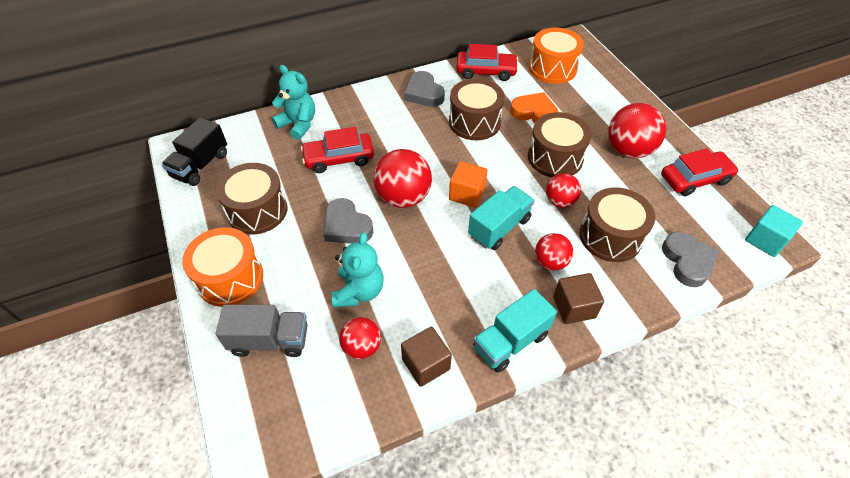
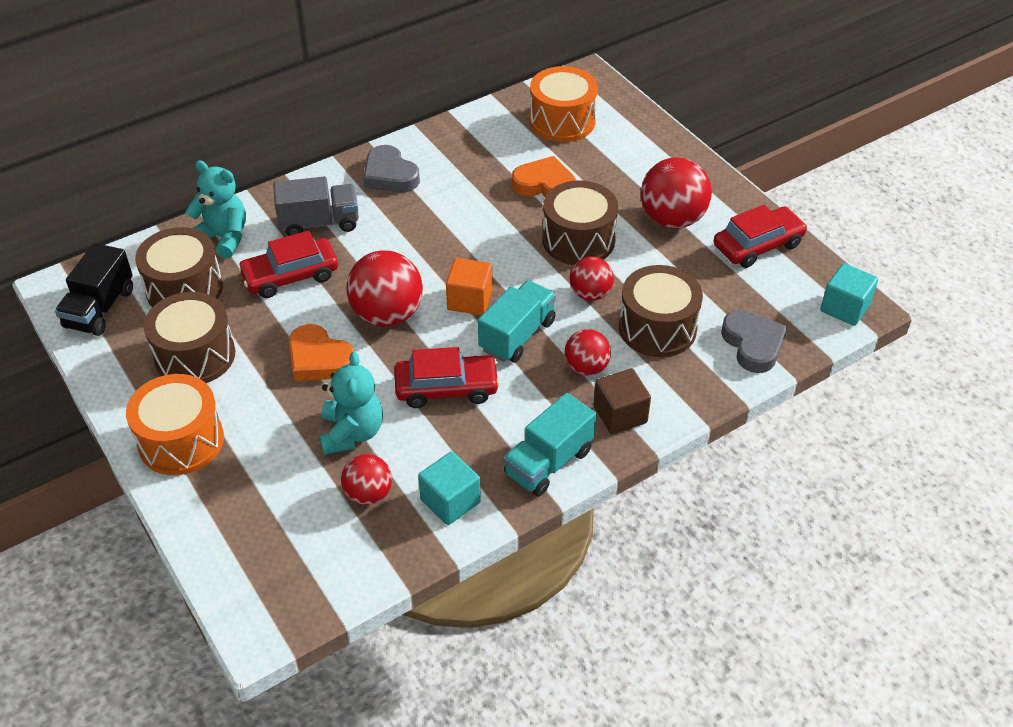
camera: 10 degrees left, 5 degrees down
grey truck [216,305,308,357] -> grey truck moved to [273,176,359,236]
grey heart [323,198,373,244] -> orange heart [289,324,354,381]
brown cube [401,327,452,387] -> turquoise cube [418,451,481,525]
brown drum [449,78,505,140] -> brown drum moved to [135,227,223,307]
red car [456,44,519,81] -> red car moved to [394,347,500,408]

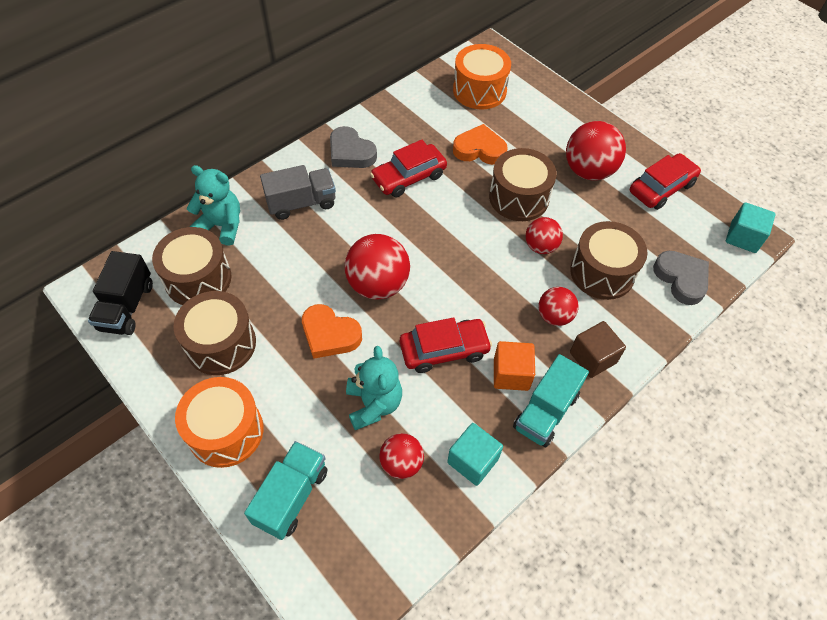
camera: 10 degrees left, 10 degrees up
red car [237,231,338,298] -> red car moved to [370,140,447,197]
orange cube [446,258,492,315] -> orange cube moved to [494,341,535,391]
turquoise truck [478,280,556,363] -> turquoise truck moved to [244,441,327,540]

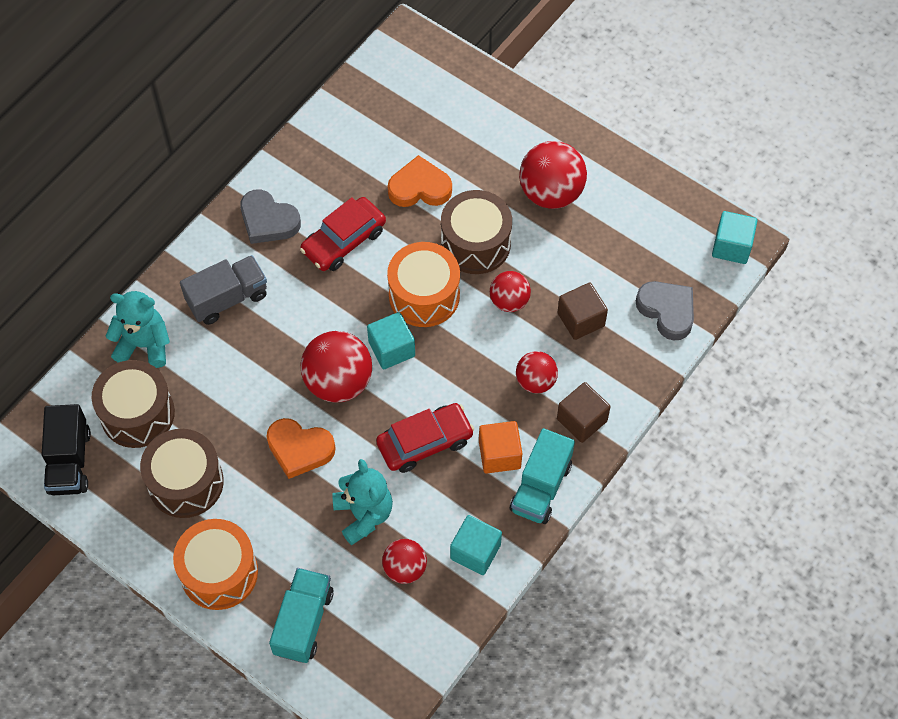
camera: 10 degrees left, 5 degrees up
orange drum [453,44,511,110] -> orange drum moved to [387,242,460,327]
brown drum [570,221,648,300] -> brown cube [557,283,608,340]
red car [630,153,701,210] -> none
none -> turquoise cube [367,312,415,369]

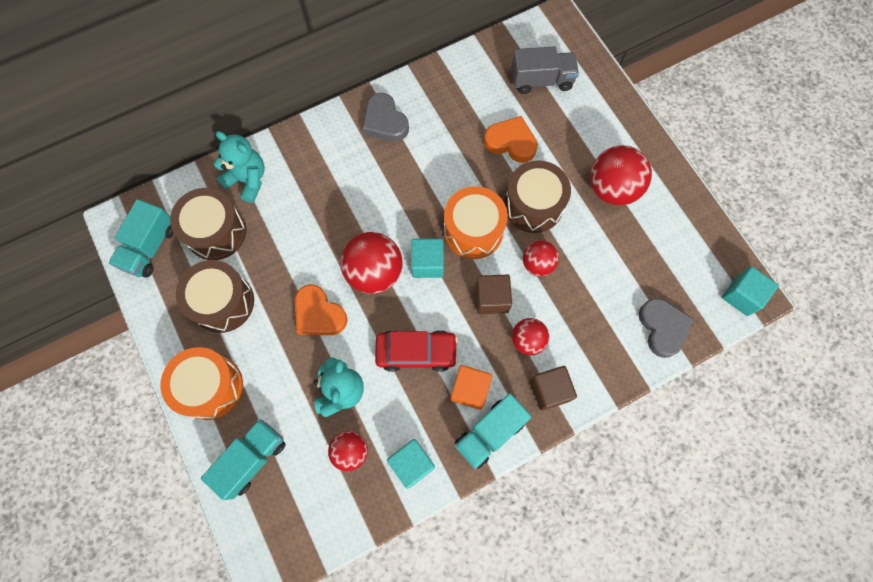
camera: 25 degrees right, 10 degrees up
black truck [42,404,91,495] -> turquoise truck [109,199,174,278]
grey truck [180,255,267,325] -> grey truck moved to [512,46,579,94]
red car [300,197,386,271] -> none
brown cube [557,283,608,340] -> brown cube moved to [476,275,512,314]

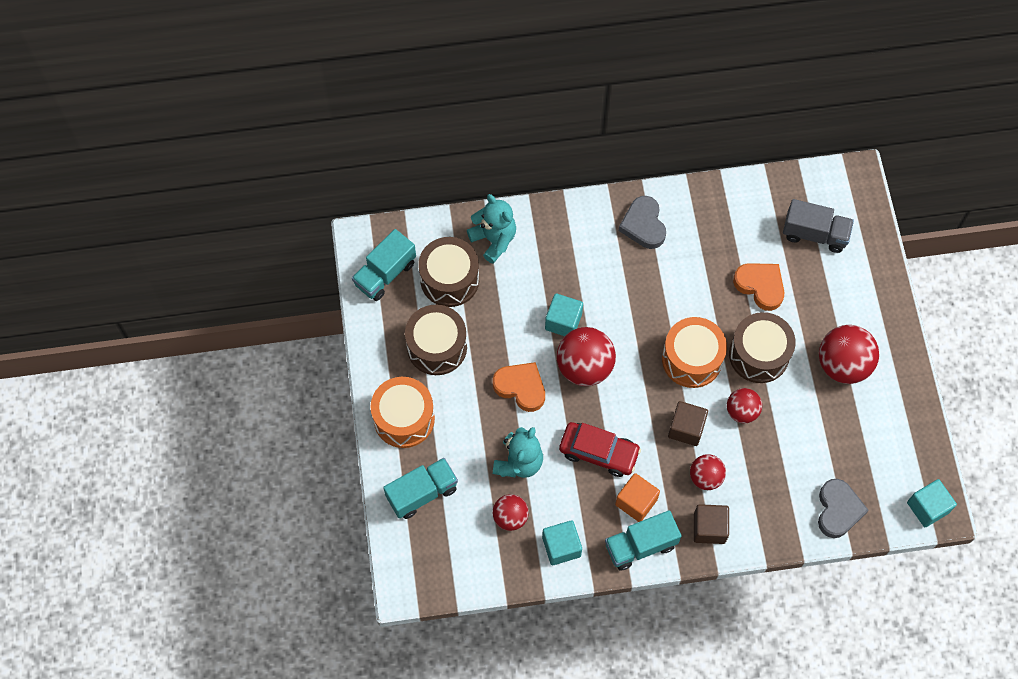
camera: 20 degrees right, 5 degrees down
orange heart [295,284,347,335] -> orange heart turned 150 degrees clockwise [493,362,545,412]
turquoise cube [411,238,444,278] -> turquoise cube moved to [545,293,583,336]

